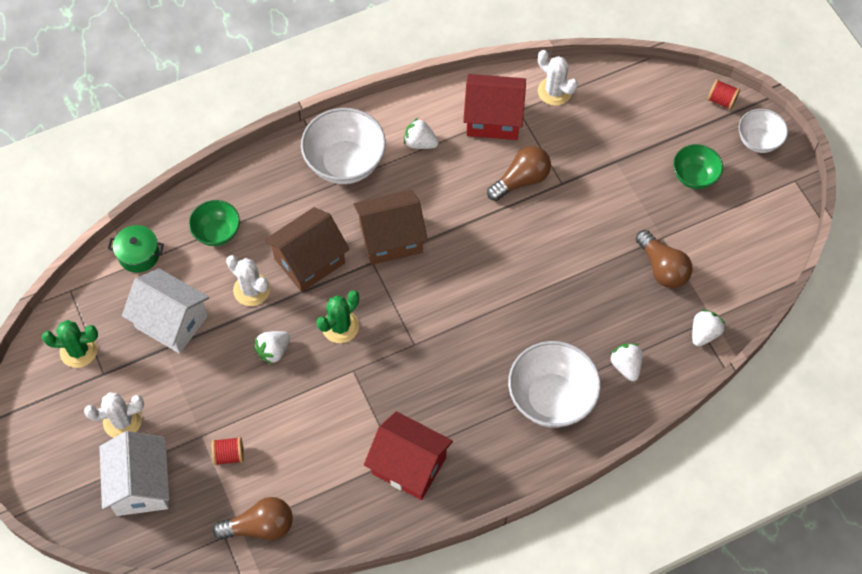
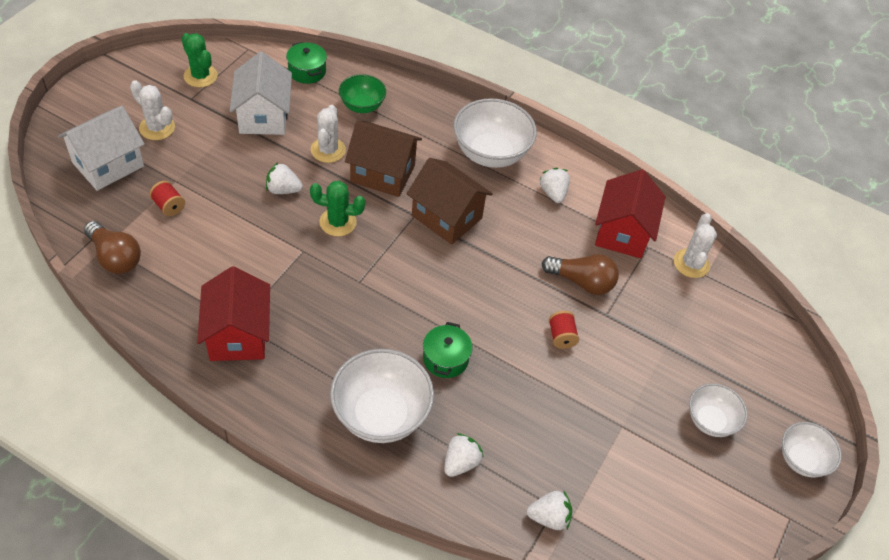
camera: 50 degrees right, 10 degrees down
red house [463,74,526,140] -> red house turned 45 degrees clockwise [595,169,666,258]
brown light bulb [636,230,693,288] -> none
green bowl [673,144,723,189] -> white bowl [689,383,747,437]
red spool [707,79,740,110] -> red spool moved to [549,311,579,349]
none -> green pot [423,322,473,378]

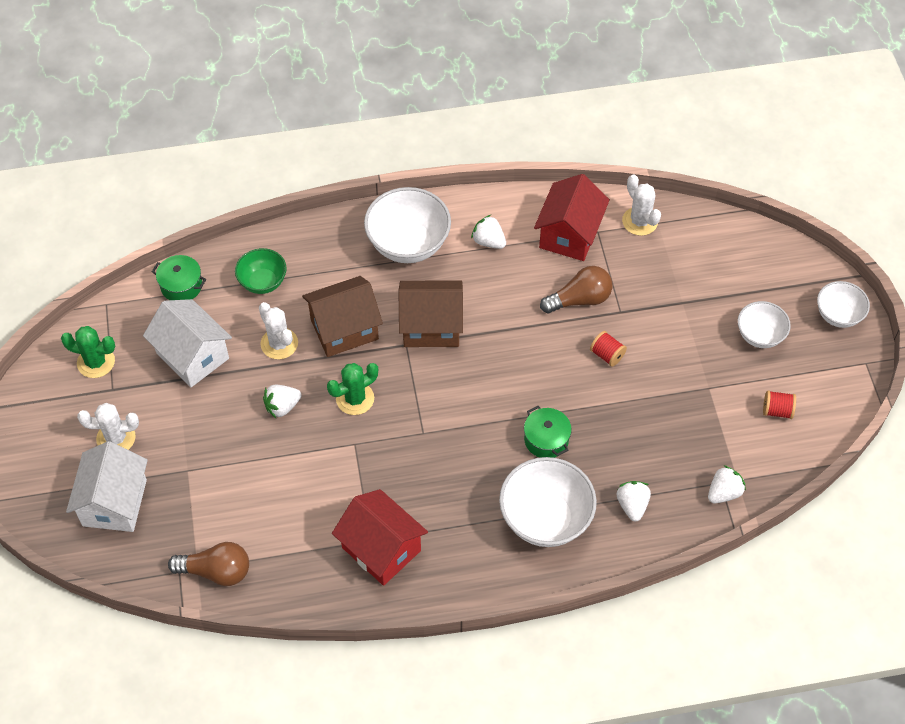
camera: 35 degrees left, 5 degrees up
red spool [149,181,185,216] -> red spool moved to [763,391,796,419]
red house [595,169,666,258] -> red house turned 45 degrees clockwise [534,174,610,261]

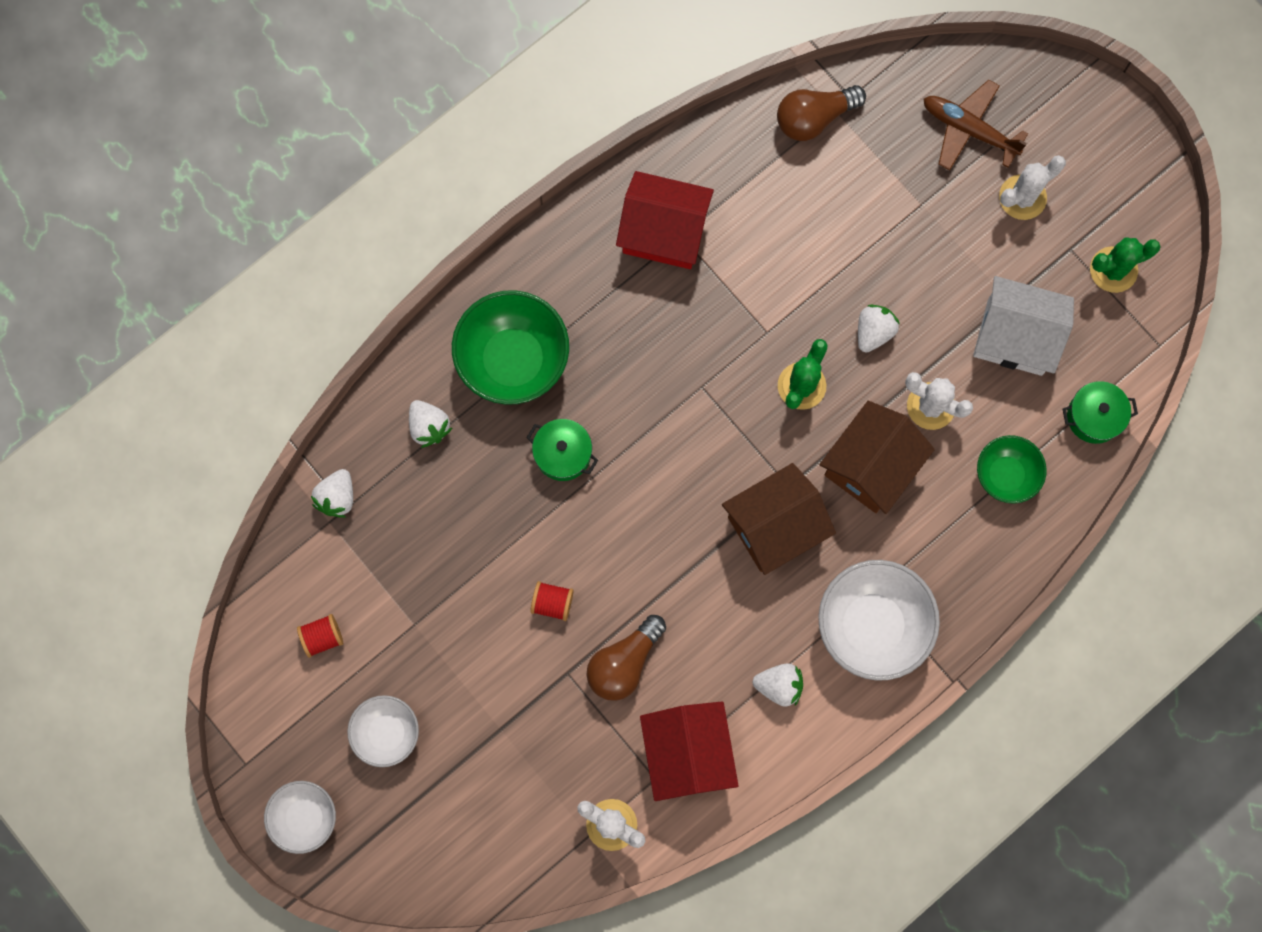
camera: 150 degrees right, 20 degrees up
white house [66,441,148,532] -> brown plane [924,80,1028,171]
white bowl [499,457,597,547] -> green bowl [452,290,569,405]

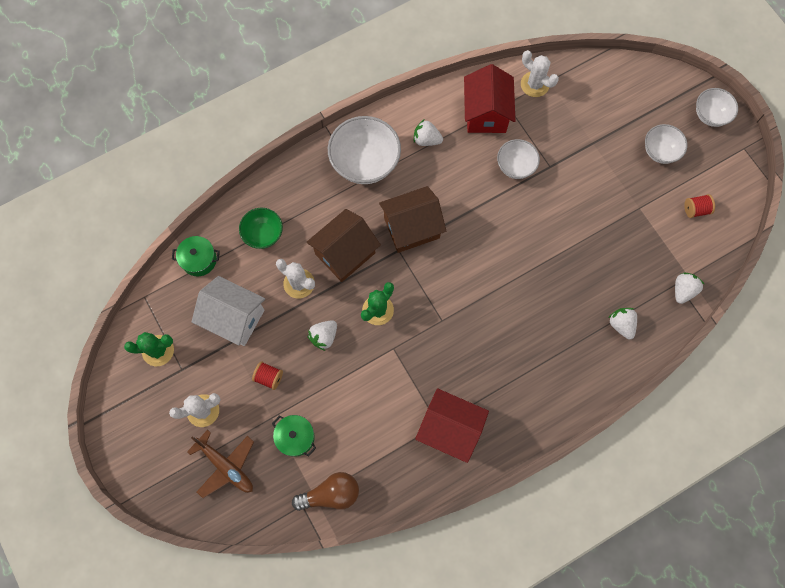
camera: 170 degrees left, 5 degrees down
green bowl [452,290,569,405] -> none
green pot [526,419,598,481] -> green pot moved to [272,415,316,457]
red spool [530,581,574,621] -> red spool moved to [252,361,283,390]
brown light bulb [587,615,666,701] -> white bowl [497,139,540,179]

